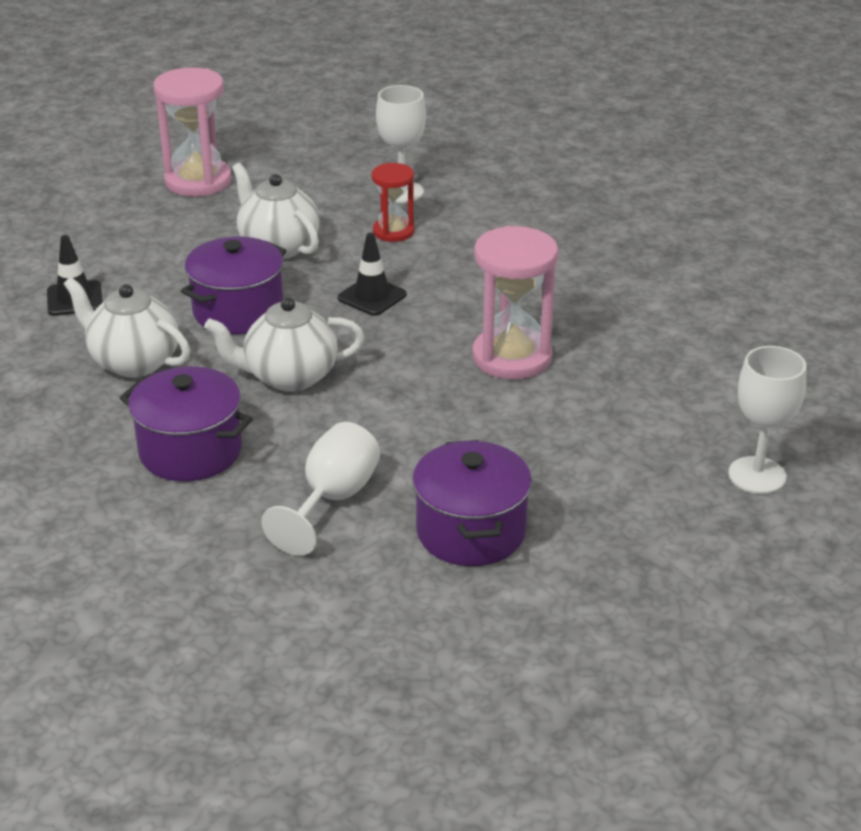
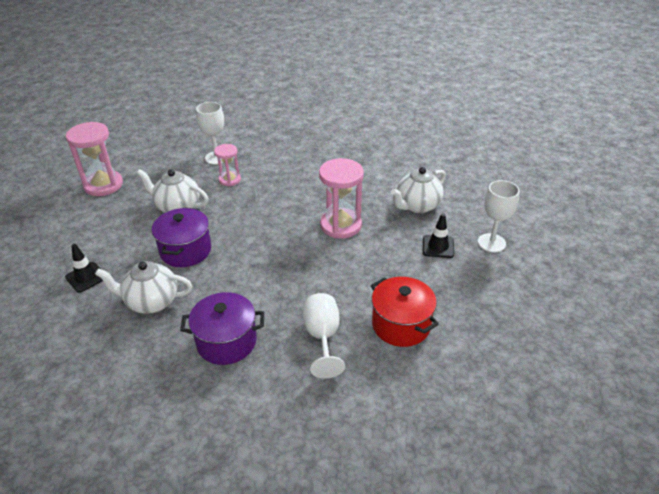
camera: 30 degrees left, 5 degrees up
white teapot [204,297,364,392] -> white teapot moved to [391,167,446,213]
black traffic cone [338,233,406,316] -> black traffic cone moved to [423,213,454,258]
red hourglass [371,163,414,242] -> pink hourglass [214,144,241,186]
purple pot [413,440,532,566] -> red pot [371,277,439,347]

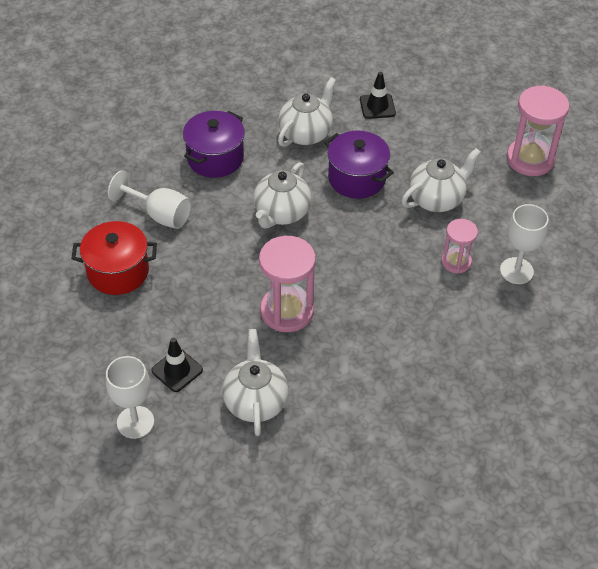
camera: 125 degrees right, 10 degrees up
none -> white teapot [253,162,311,229]

